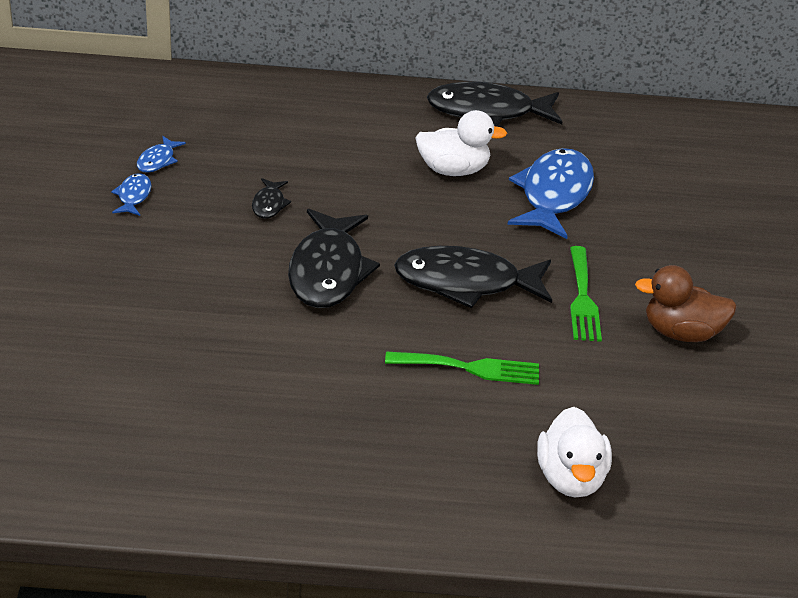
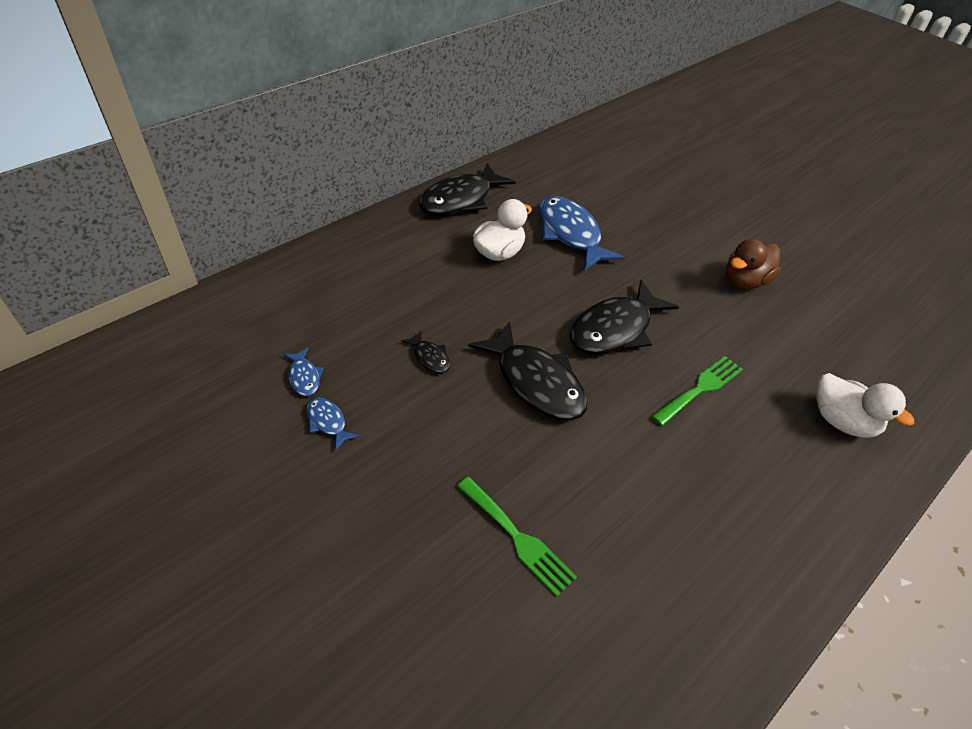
camera: 45 degrees left, 10 degrees up
green fork [570,246,602,342] -> green fork moved to [457,477,577,597]

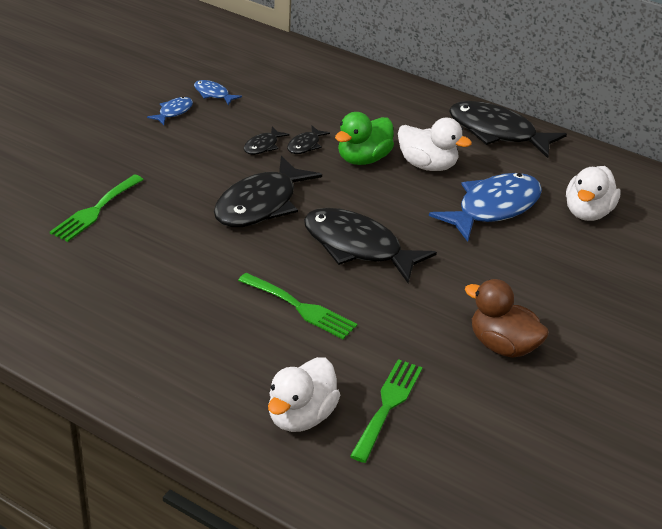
camera: 75 degrees right, 10 degrees down
blue fish [283,348,324,396] -> blue fish turned 75 degrees clockwise [194,80,242,105]
none -> black fish [287,126,330,154]
none -> green duck [335,112,394,165]
none -> green fork [350,359,423,463]
none -> white duck [566,166,621,221]

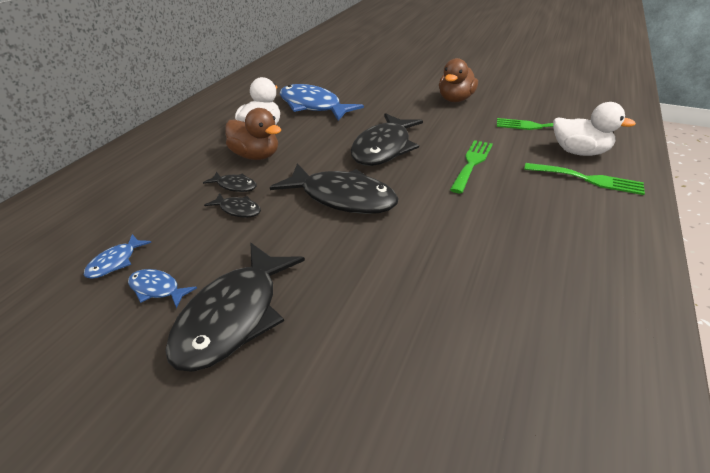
camera: 95 degrees left, 0 degrees up
green fork [50,174,144,242] -> green fork moved to [524,163,645,195]
green duck [335,112,394,165] -> brown duck [225,108,281,160]
black fish [449,101,567,158] -> black fish moved to [165,243,305,372]
white duck [566,166,621,221] -> none

